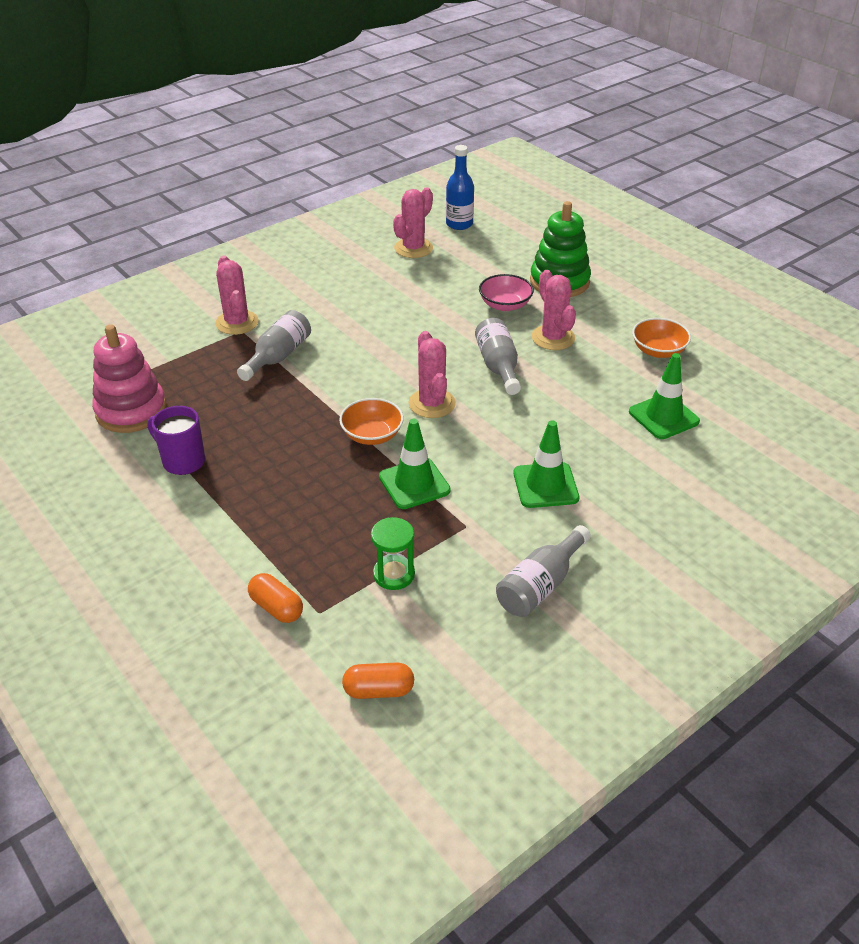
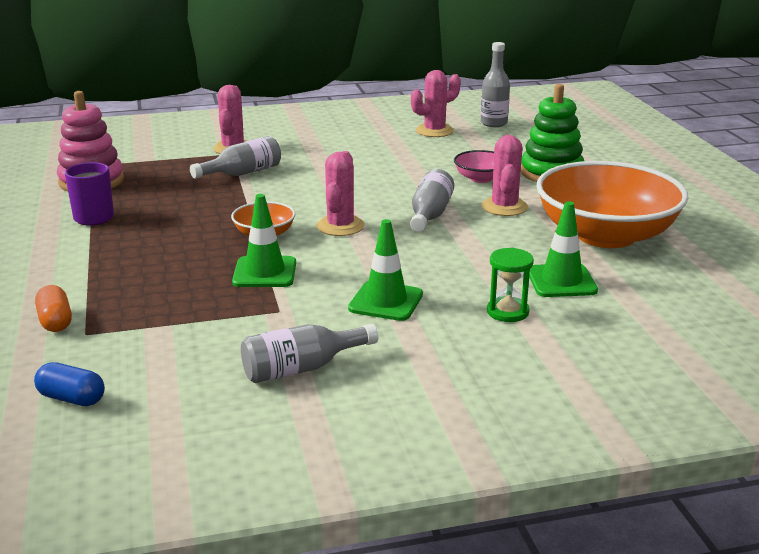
camera: 25 degrees right, 15 degrees down
orange capsule [342,662,414,699] -> blue capsule [34,362,105,406]
green hourglass [371,517,415,590] -> green hourglass moved to [487,248,534,322]
blue bottle [446,145,474,230] -> grey bottle [481,42,510,127]
orange bowl [632,318,691,358] -> orange bowl [536,161,688,248], size x2.29

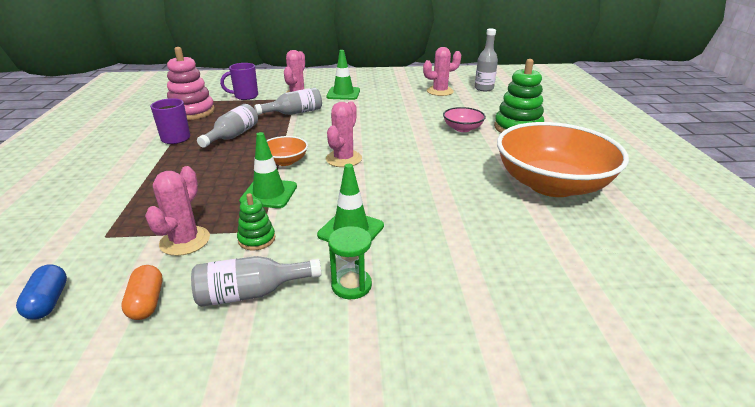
camera: 10 degrees right, 5 degrees up
blue capsule [34,362,105,406] -> blue capsule turned 45 degrees clockwise [16,264,67,320]
orange capsule [35,285,72,332] -> orange capsule moved to [121,265,163,320]
grey bottle [410,169,454,232] -> grey bottle moved to [197,104,258,148]
pink cactus [482,135,528,216] -> pink cactus moved to [145,166,210,256]
green hourglass [487,248,534,322] -> green hourglass moved to [328,226,372,299]
green traffic cone [529,201,598,297] -> green traffic cone moved to [326,50,360,100]
none -> purple mug [220,63,258,100]
none -> green stacking toy [237,193,275,251]

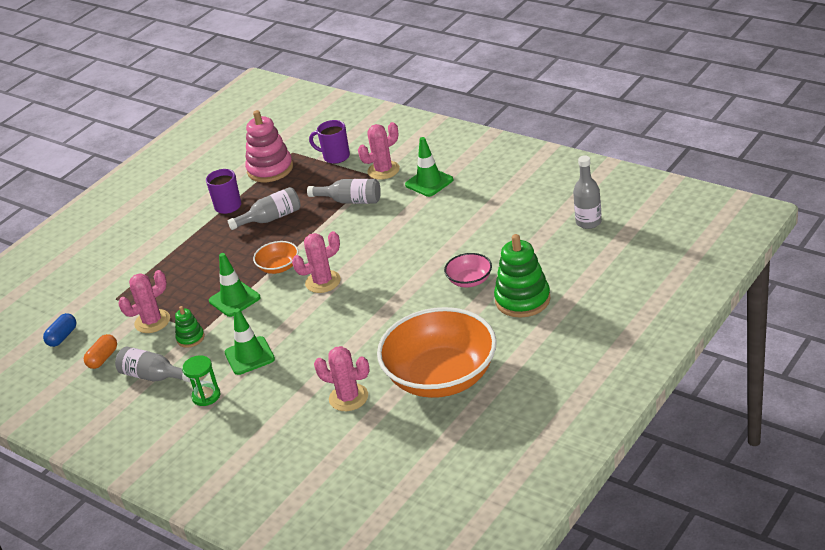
camera: 45 degrees right, 5 degrees up
pink cactus [423,47,461,96] -> pink cactus moved to [314,346,370,411]

